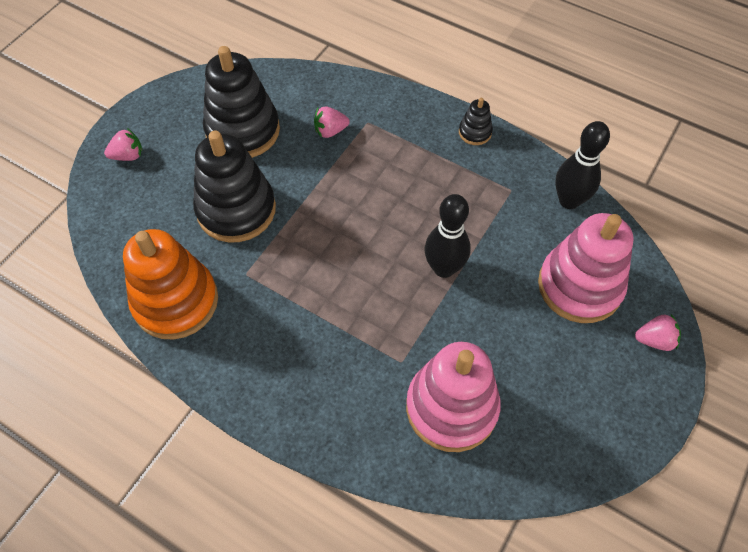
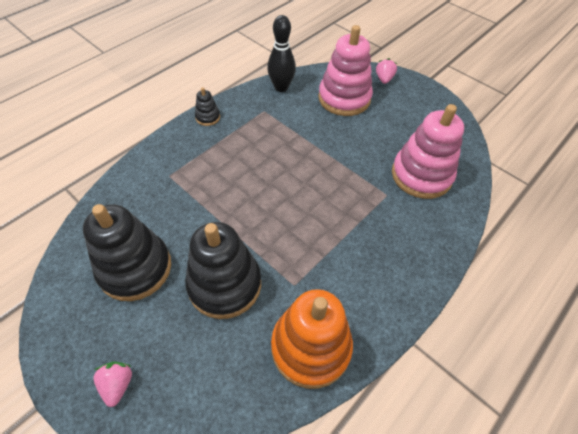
camera: 80 degrees left, 5 degrees down
pink strawberry [314,107,350,138] -> none
black bowling pin [425,194,471,278] -> none

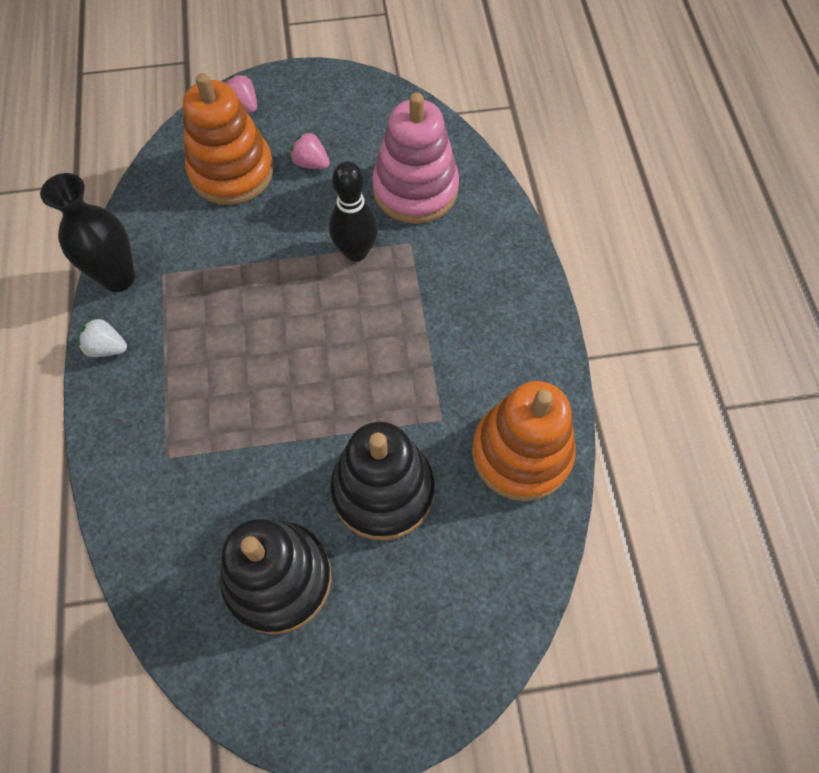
camera: 50 degrees left, 10 degrees up
pink strawberry [93,362,132,407] -> pink strawberry moved to [290,131,330,169]
black stacking toy [195,87,220,126] -> white strawberry [78,317,127,357]
black bowling pin [267,15,296,92] -> black bowling pin moved to [329,161,378,262]
pink stacking toy [318,25,373,116] -> orange stacking toy [183,73,274,205]
none -> black vase [40,173,135,292]

